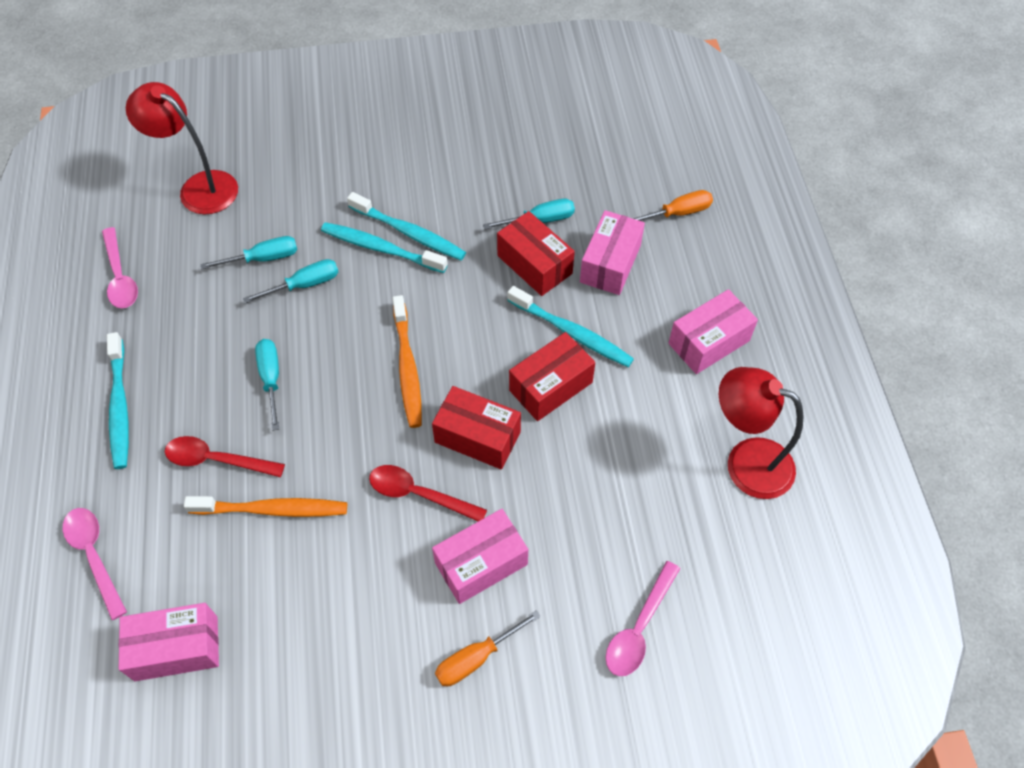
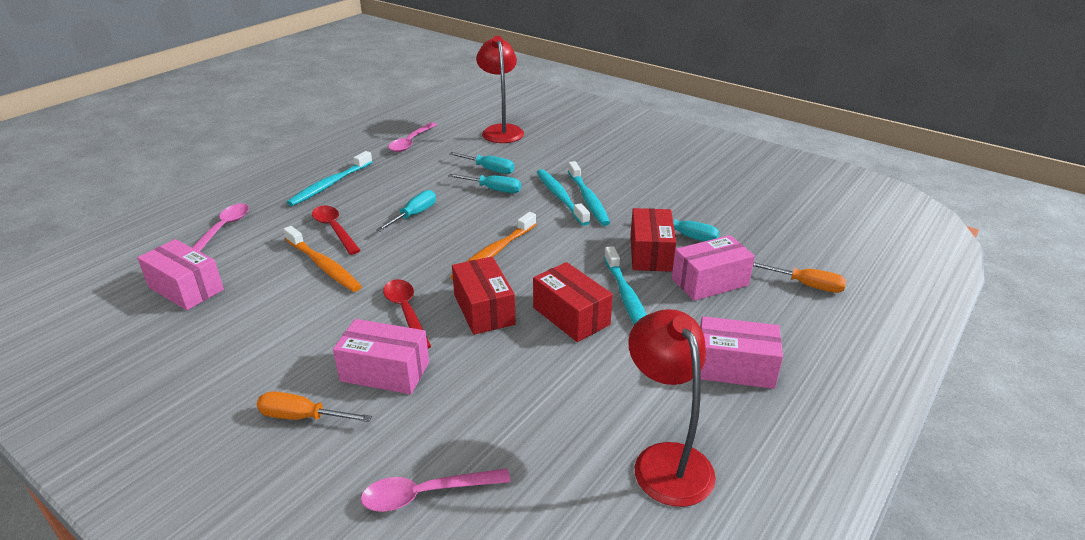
camera: 45 degrees right, 25 degrees down
red box [509,332,595,421] -> red box turned 45 degrees clockwise [533,262,613,342]

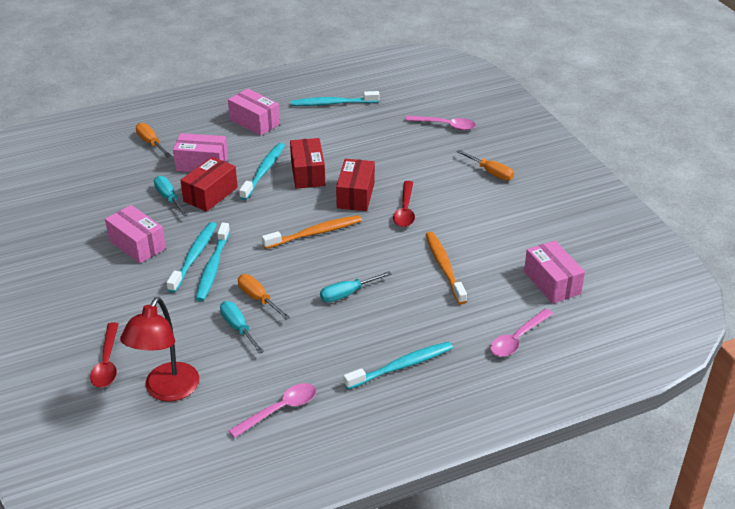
camera: 150 degrees left, 5 degrees up
red spoon [312,206,361,255] -> red spoon moved to [90,322,118,388]
pink box [333,319,429,394] -> pink box moved to [105,205,166,263]
turquoise screwdriver [448,174,521,193] -> orange screwdriver [238,274,290,319]
red lamp [629,309,716,507] -> turquoise toothbrush [291,91,379,106]

